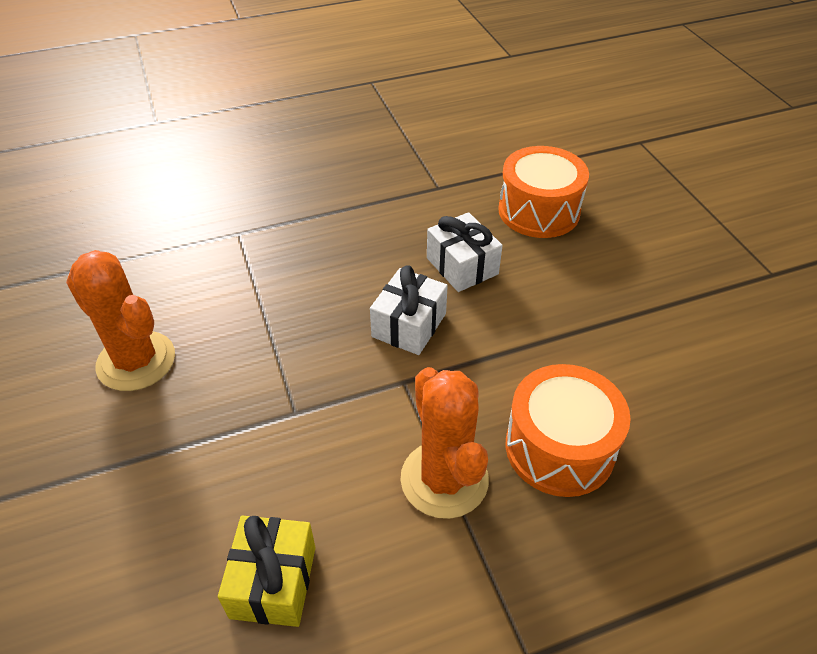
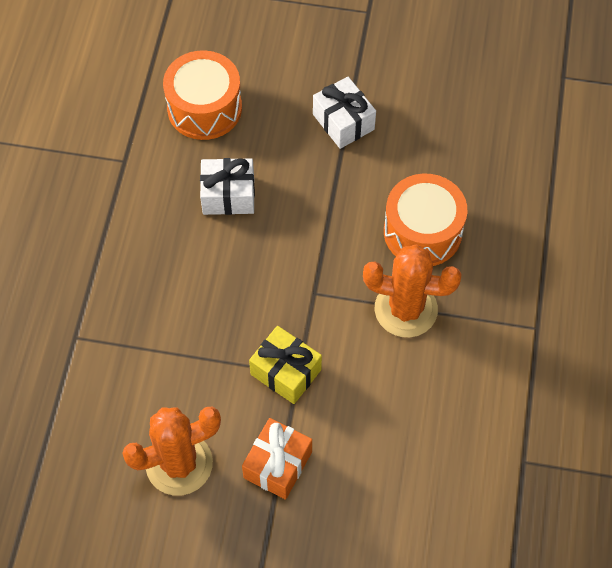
camera: 60 degrees left, 15 degrees up
yellow gift [218,515,315,627] -> yellow gift moved to [249,326,322,404]
white gift [370,265,448,355] -> white gift moved to [313,77,376,149]
none -> orange gift [242,418,312,500]

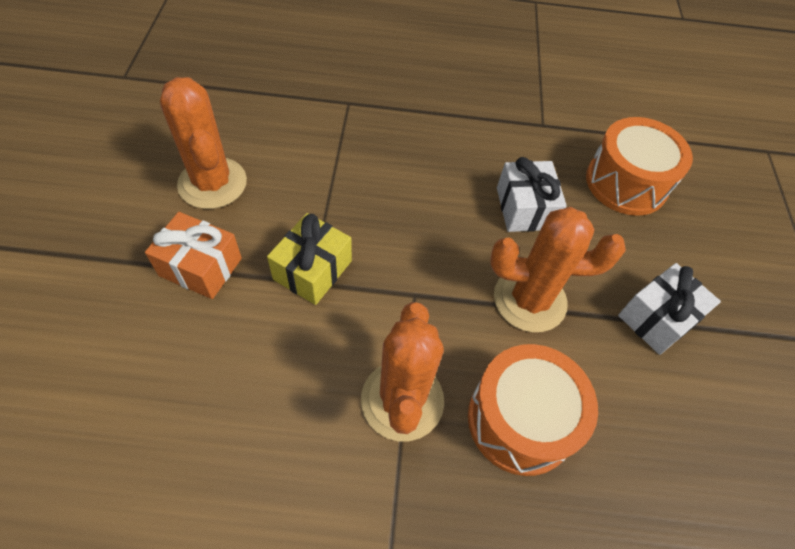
camera: 80 degrees right, 5 degrees down
none -> orange cactus [490,207,626,332]

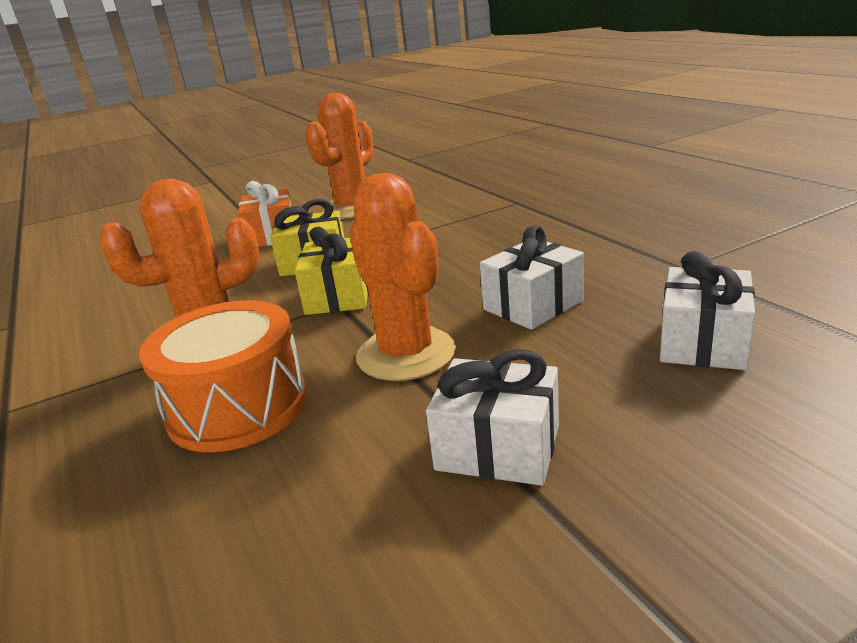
camera: 65 degrees right, 30 degrees down
orange drum [586,117,693,216] -> white gift [660,251,755,370]
none -> yellow gift [295,227,369,315]

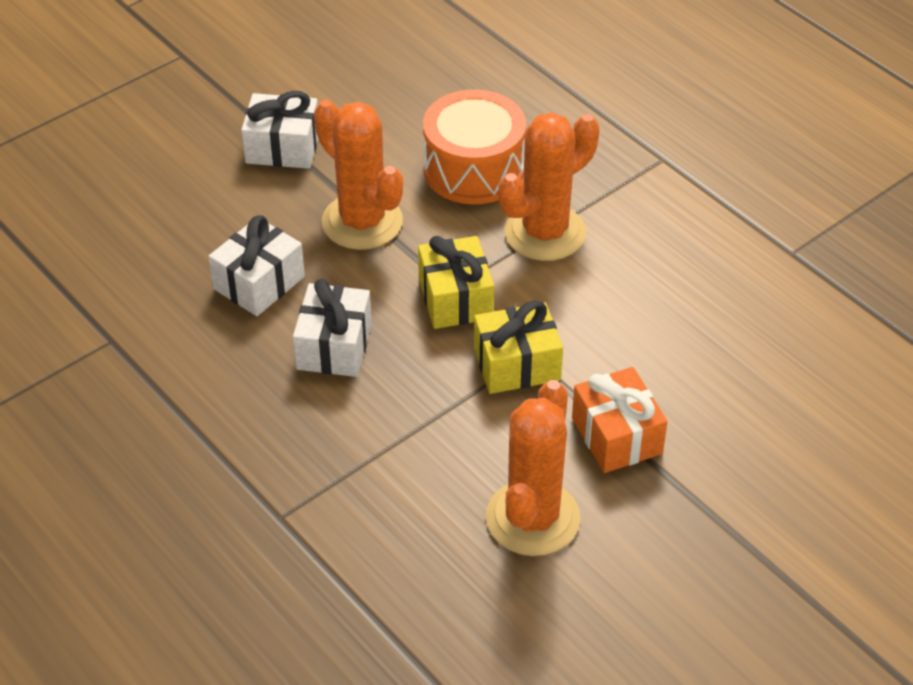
camera: 165 degrees right, 20 degrees up
white gift [660,251,755,370] -> white gift moved to [293,279,372,377]

